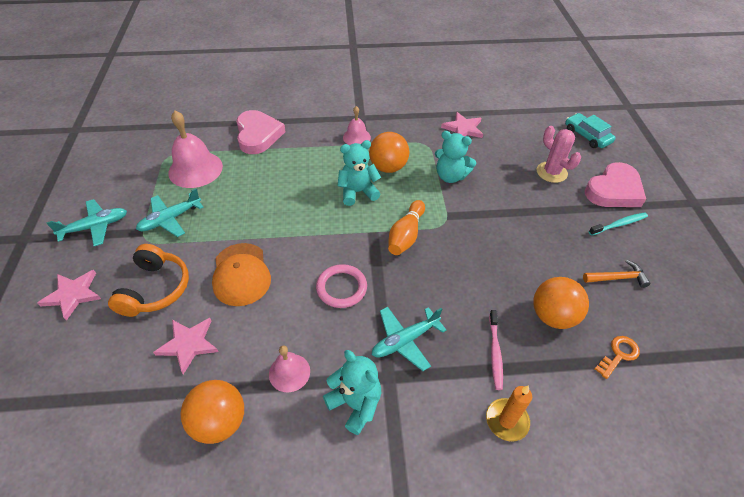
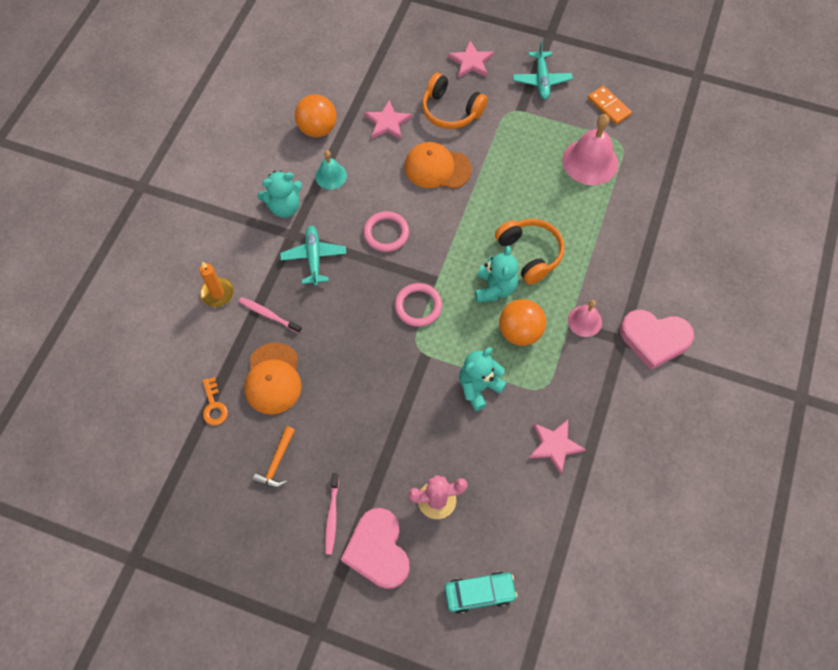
camera: 115 degrees right, 15 degrees up
turquoise plane [136,188,203,237] -> none
pink heart [236,110,286,154] -> pink heart moved to [620,310,694,370]
pink bell [269,345,310,392] -> turquoise bell [315,150,347,189]
orange bowling pin [388,200,425,255] -> pink ring [395,283,442,327]
orange ball [533,277,589,329] -> orange cap [244,343,302,414]
turquoise toothbrush [589,212,648,236] -> pink toothbrush [325,473,339,555]
none -> orange headphones [495,219,565,285]
none -> orange domino [588,86,632,124]

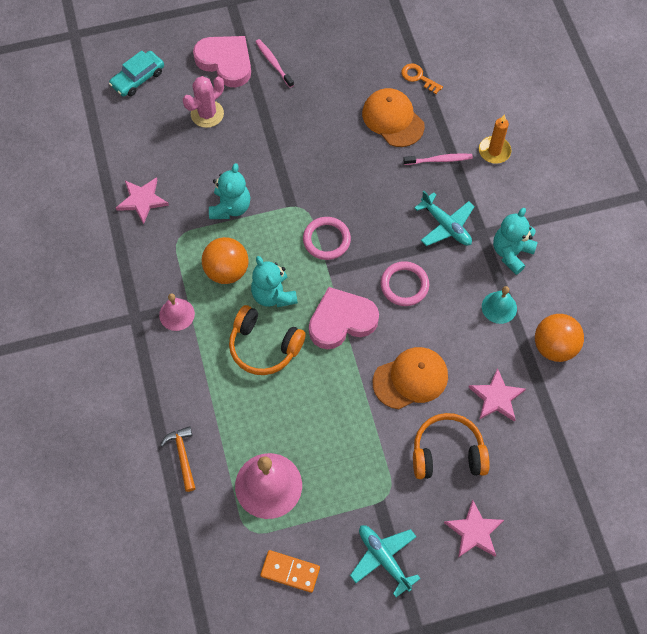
camera: 145 degrees right, 0 degrees up
orange hammer [253,426,295,488] -> orange hammer moved to [161,426,196,492]
pink heart [620,310,694,370] -> pink heart moved to [309,287,379,349]

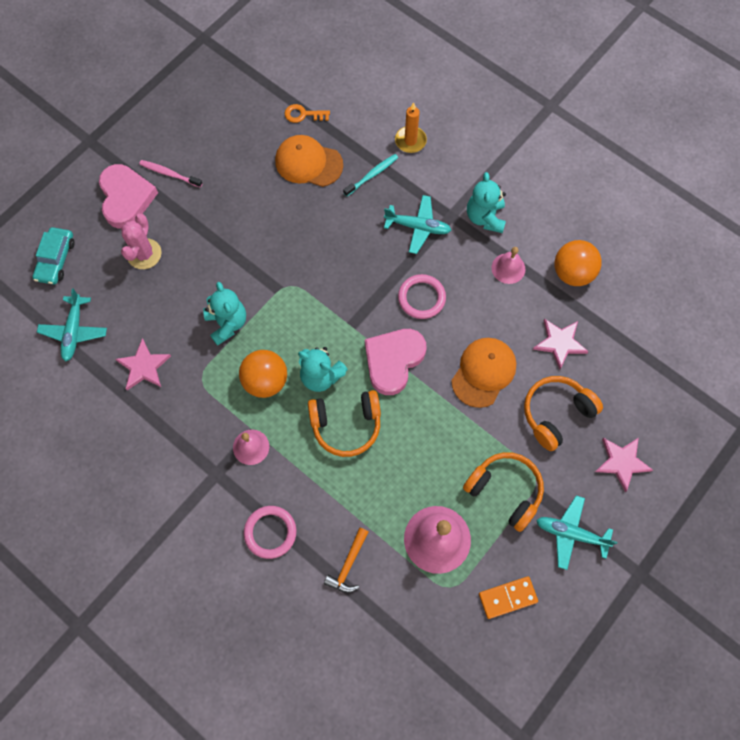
camera: 35 degrees left, 5 degrees up
orange hammer [161,426,196,492] -> orange hammer turned 105 degrees counterclockwise [324,528,368,593]
pink heart [193,36,251,87] -> pink heart turned 75 degrees clockwise [99,164,158,229]
pink ring [303,217,351,260] -> pink ring moved to [244,506,296,559]
pink toothbrush [403,153,473,165] -> turquoise toothbrush [343,154,398,197]
turquoise bell [482,286,517,324] -> pink bell [492,247,525,284]
none -> turquoise plane [37,288,107,362]
none -> orange headphones [463,452,544,532]

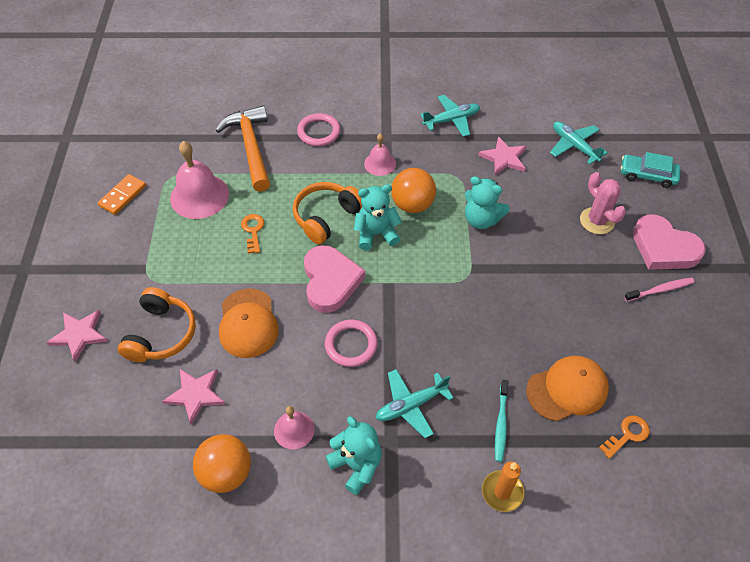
camera: 140 degrees right, 15 degrees down
turquoise car [33,227,75,285] -> turquoise car turned 45 degrees counterclockwise [621,152,681,188]
orange hammer [324,528,368,593] -> orange hammer [216,106,270,192], size x1.93
orange headphones [463,452,544,532] -> none
turquoise plane [536,495,617,570] -> turquoise plane moved to [420,95,480,137]
none -> orange key [241,214,264,254]

